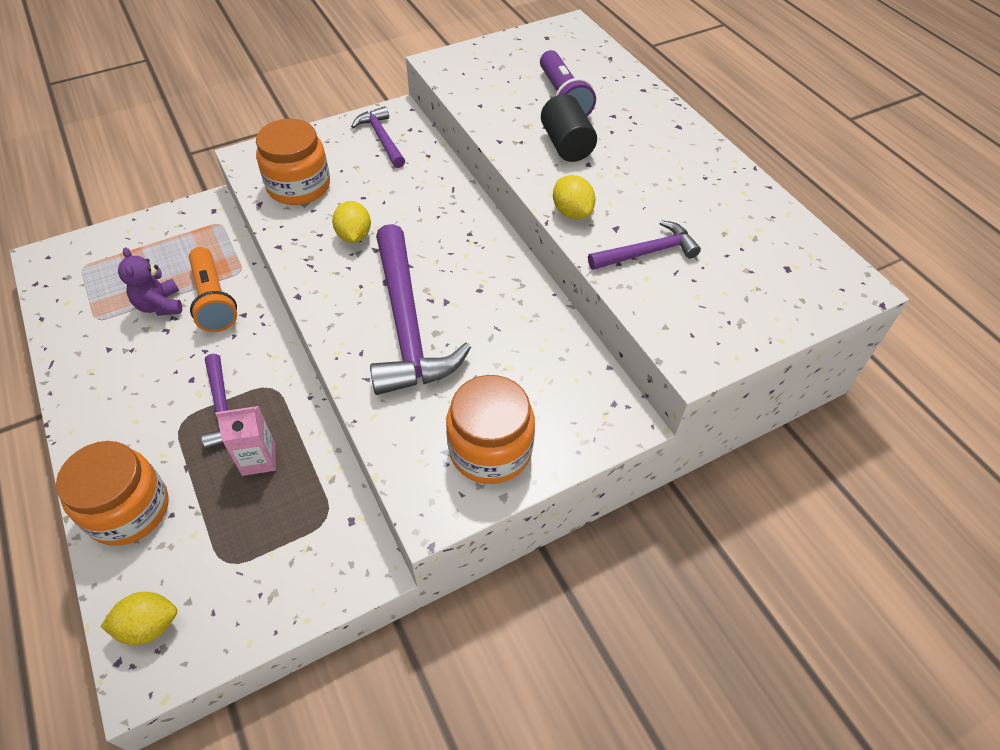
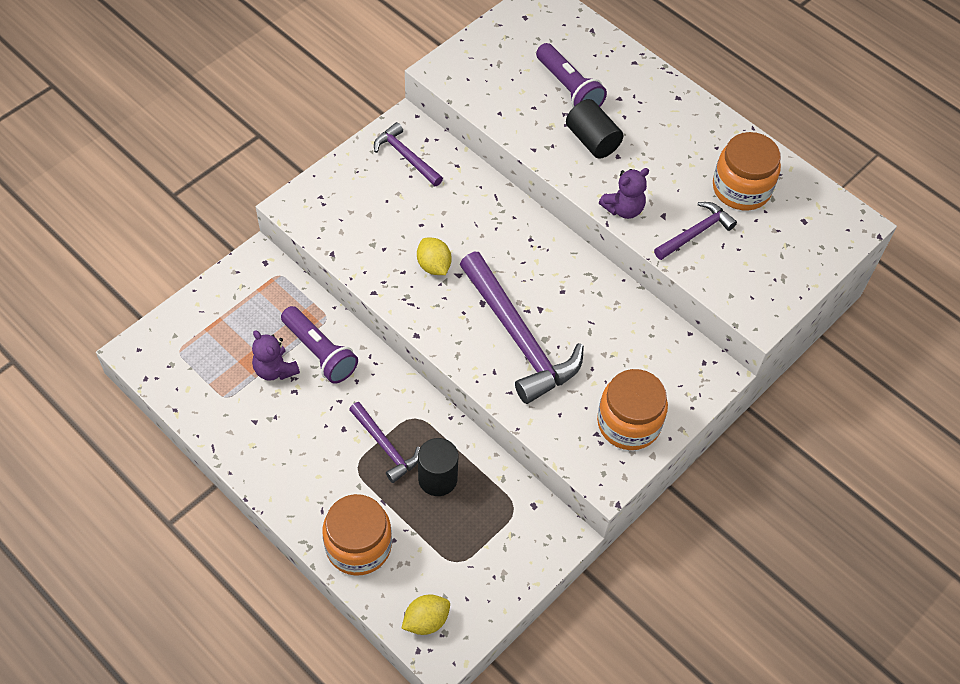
camera: 20 degrees left, 5 degrees up
orange flashlight [189,247,237,332] -> purple flashlight [281,306,358,384]
pink carton [215,406,276,476] -> black cylinder [418,438,458,496]
orange jar [256,119,330,205] -> orange jar moved to [713,132,781,210]
yellow lemon [553,175,596,219] -> purple teddy bear [599,168,649,219]

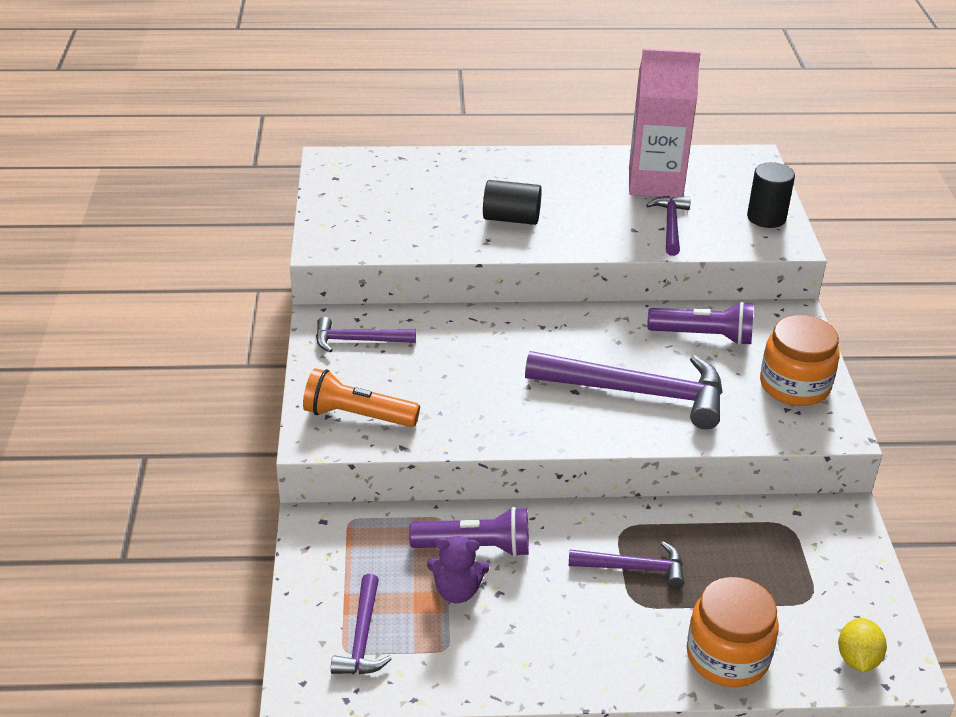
camera: 45 degrees left, 20 degrees down
yellow lemon [417,238,452,275] -> none
black cylinder [418,438,458,496] -> black cylinder moved to [747,162,795,228]
purple flashlight [536,43,607,107] -> purple flashlight moved to [648,302,754,346]
purple teddy bear [599,168,649,219] -> none
orange jar [713,132,781,210] -> pink carton [629,48,700,198]
none -> orange flashlight [303,368,420,427]
none -> purple hammer [331,574,392,674]

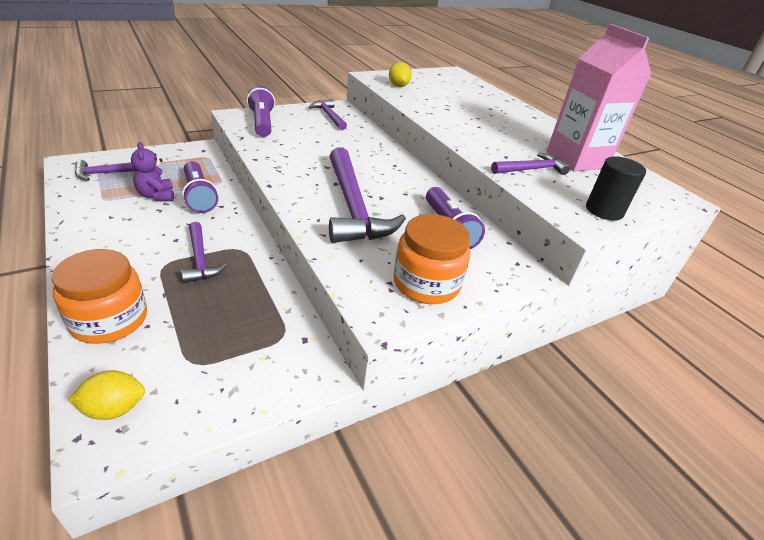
camera: 60 degrees right, 0 degrees up
orange flashlight [303,368,420,427] -> purple flashlight [247,86,275,137]
black cylinder [483,180,542,225] -> none
none -> yellow lemon [389,62,412,87]

